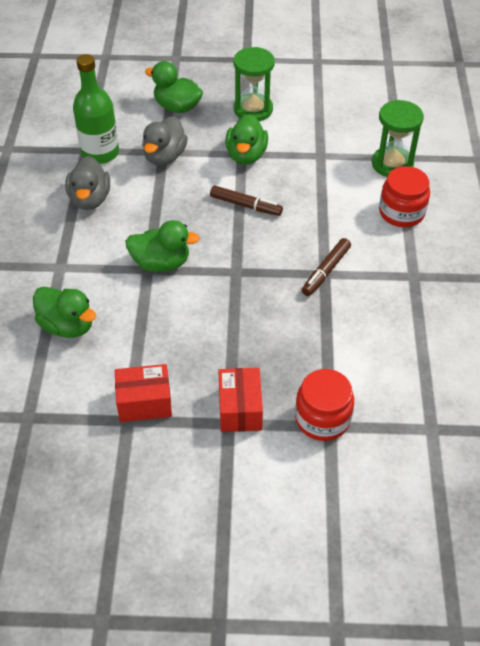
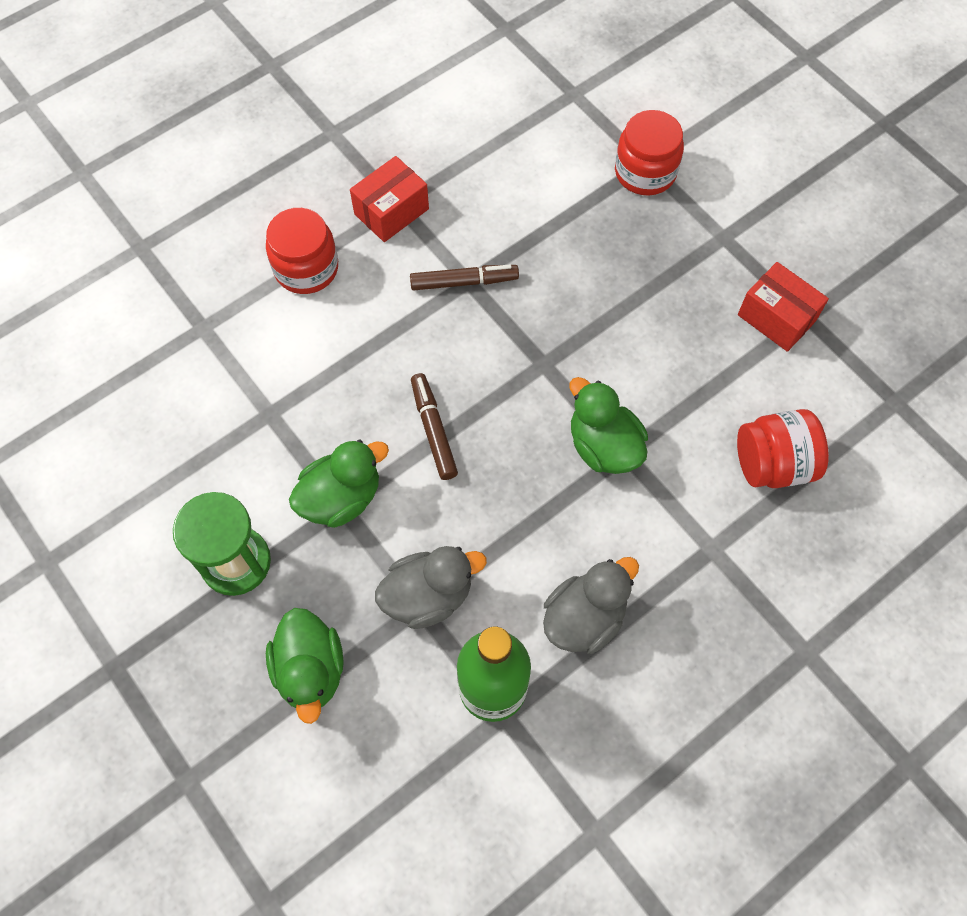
camera: 130 degrees left, 15 degrees up
green duck [33,287,96,338] -> red jar [737,409,829,488]
red box [218,368,263,432] -> red box moved to [350,156,429,242]
green hourglass [372,100,424,177] -> none

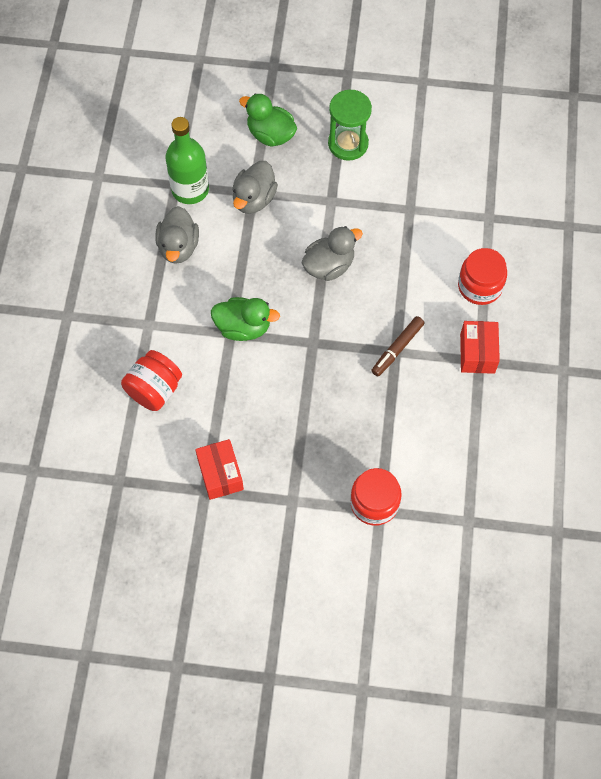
camera: 135 degrees right, 0 degrees up
green duck [289,440,389,528] -> none
brown marker [411,373,458,480] -> grey duck [302,226,363,281]
red box [738,262,829,352] -> red box turned 75 degrees clockwise [195,439,244,500]

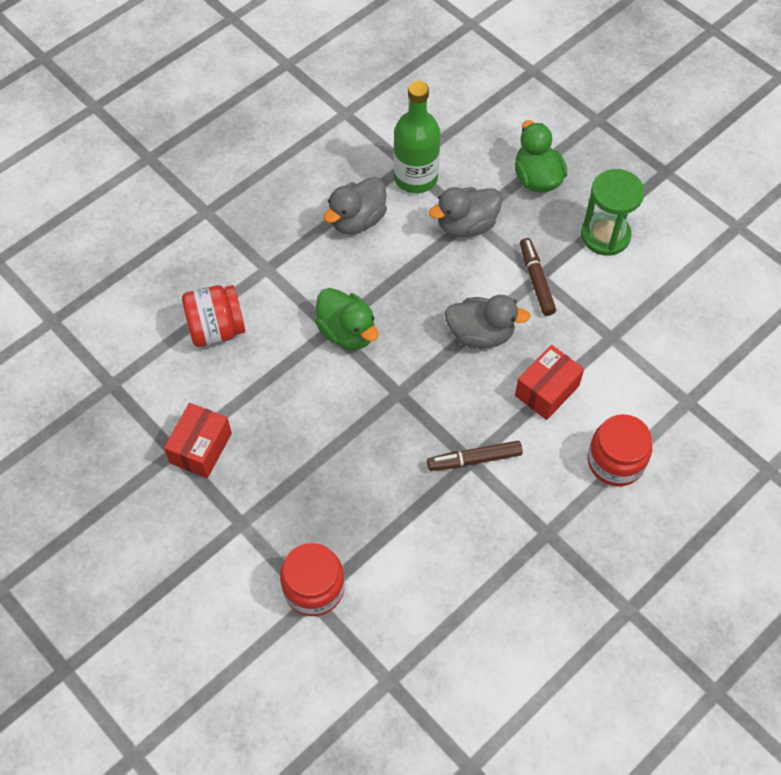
camera: 40 degrees right, 5 degrees down
red box [460,321,500,374] -> red box moved to [515,345,584,420]
none -> brown marker [520,238,556,316]

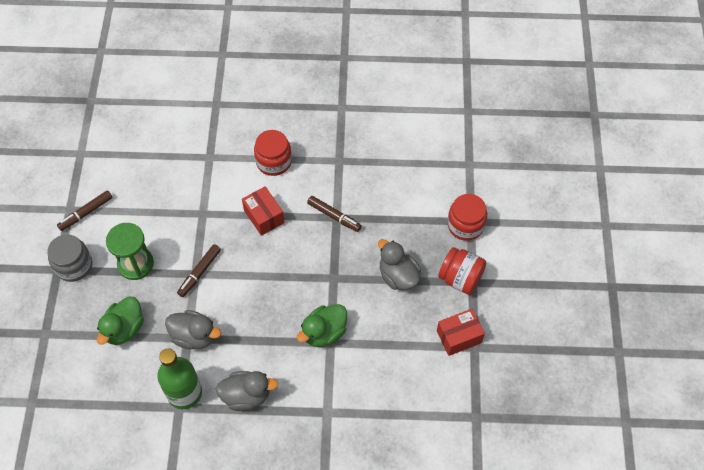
camera: 135 degrees left, 0 degrees up
red jar [182,285,245,347] -> red jar moved to [438,247,487,295]
green duck [315,288,379,350] -> green duck turned 135 degrees counterclockwise [297,304,347,347]
grey duck [445,295,531,349] -> grey duck moved to [378,239,421,290]
red box [515,345,584,420] -> red box turned 60 degrees clockwise [242,186,285,236]
none -> grey jar [47,234,92,282]
none -> brown marker [57,190,113,231]

